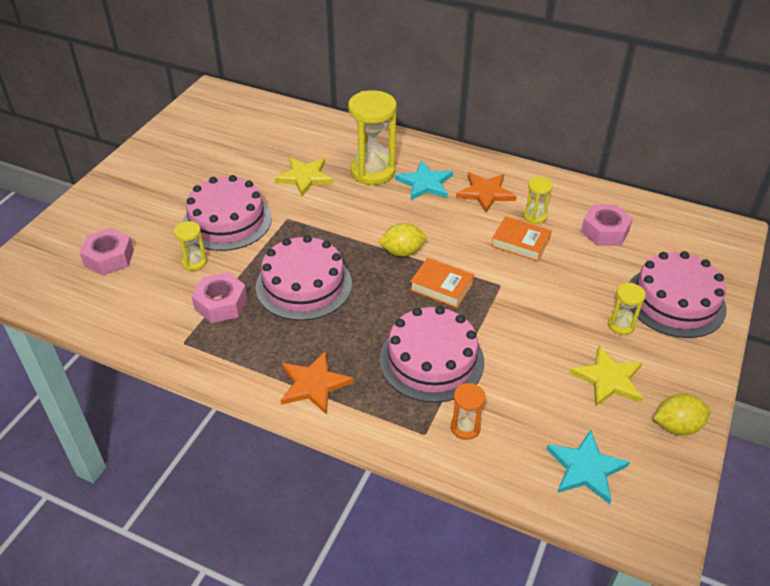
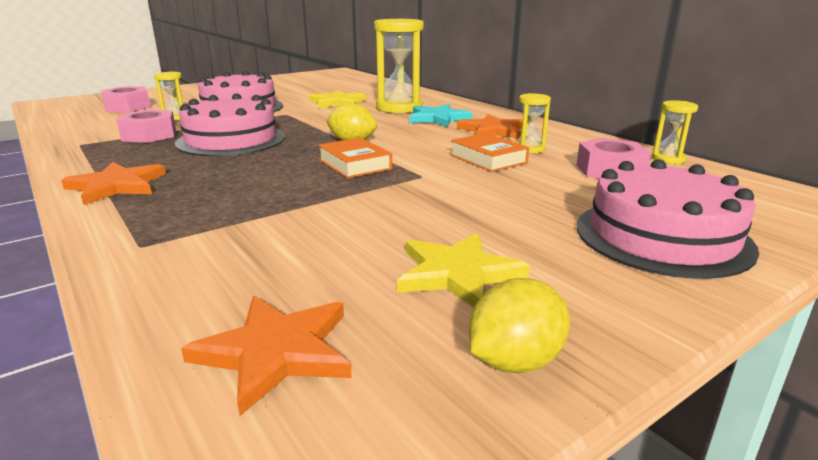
camera: 30 degrees right, 20 degrees down
pink cake [380,306,484,403] -> none
orange hourglass [451,383,486,440] -> none
turquoise star [547,430,630,504] -> orange star [181,296,352,416]
yellow hourglass [608,283,646,335] -> yellow hourglass moved to [652,100,698,164]
yellow lemon [653,394,711,435] -> yellow lemon turned 60 degrees counterclockwise [469,278,570,373]

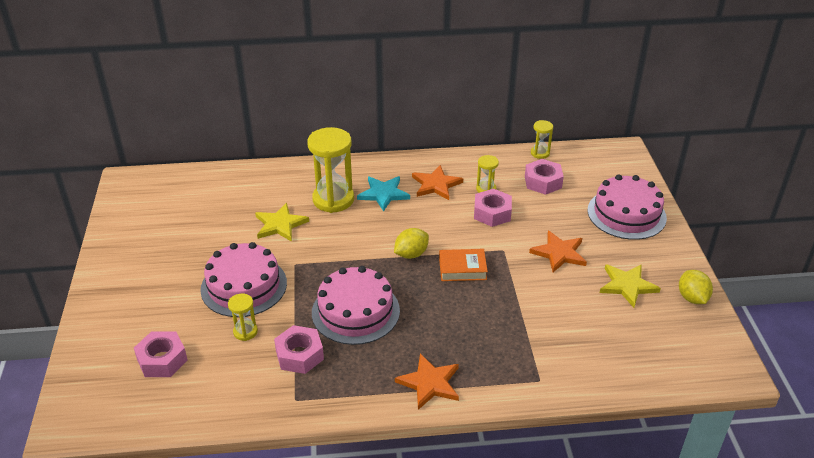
camera: 60 degrees left, 15 degrees up
orange star [181,296,352,416] -> orange star moved to [529,231,587,272]
orange book [450,133,529,172] -> pink nut [474,189,512,227]

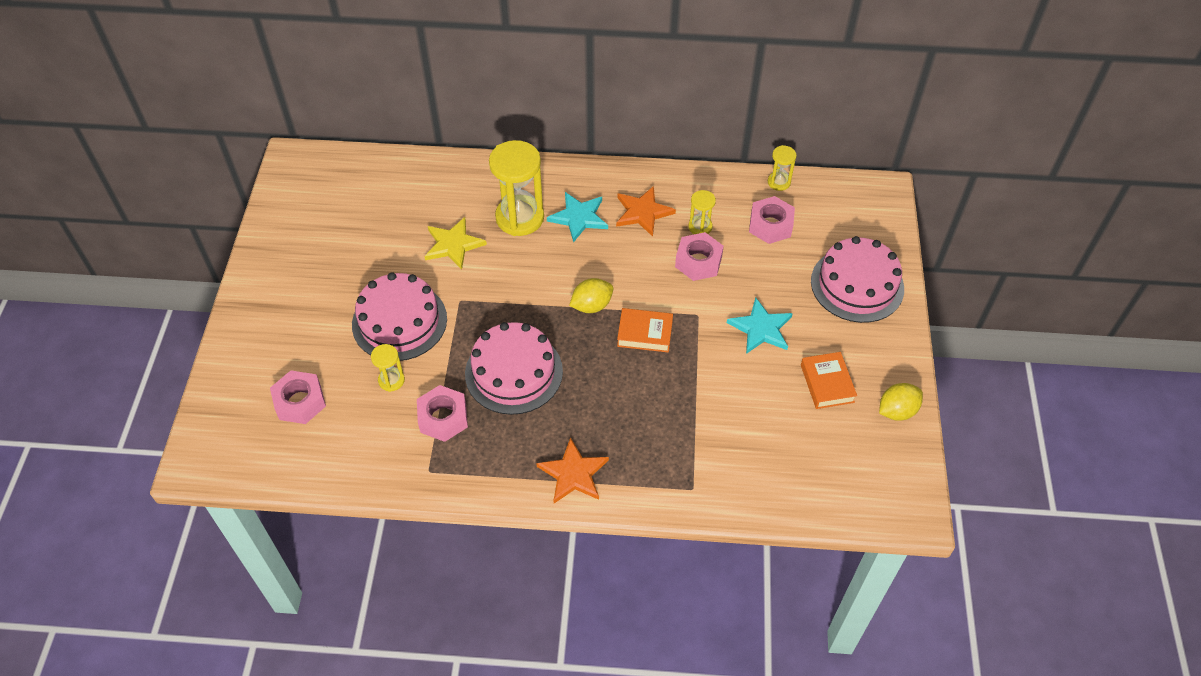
camera: 10 degrees right, 15 degrees up
orange star [529,231,587,272] -> turquoise star [727,297,793,354]
yellow star [600,264,661,308] -> orange book [801,352,857,409]
yellow lemon [679,270,713,304] -> yellow lemon turned 60 degrees clockwise [879,383,923,421]

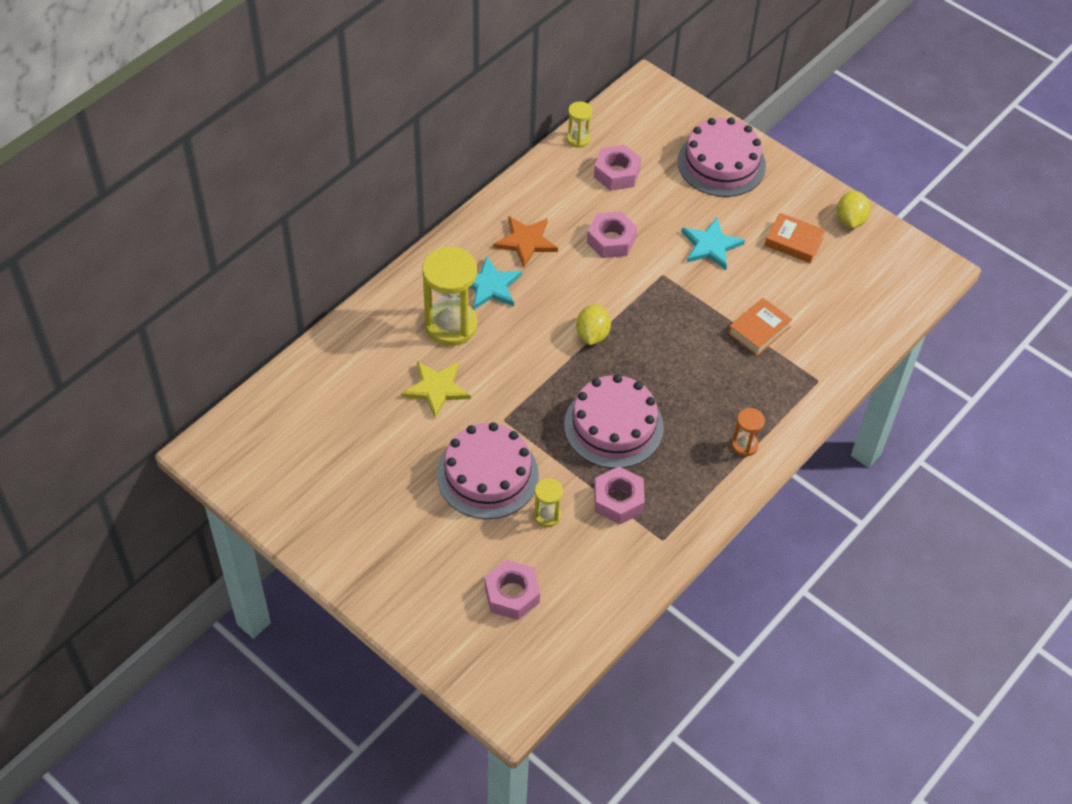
camera: 55 degrees left, 0 degrees up
orange star [536,437,609,503] -> orange hourglass [732,408,765,456]
orange book [617,308,673,352] -> orange book moved to [728,298,792,356]
yellow hourglass [688,190,716,234] -> none

